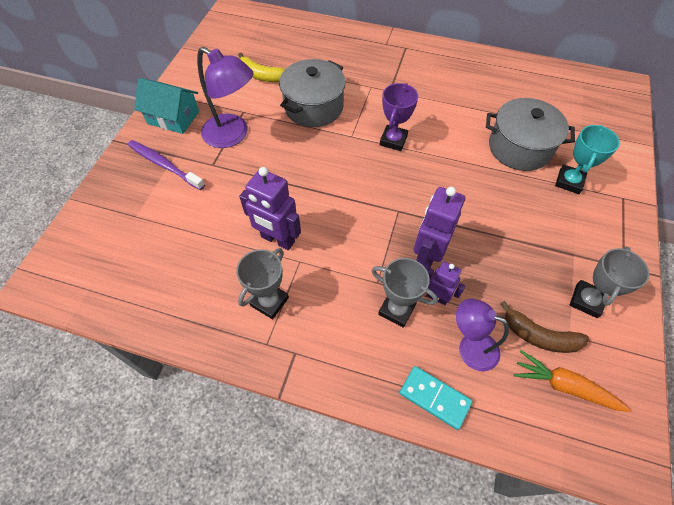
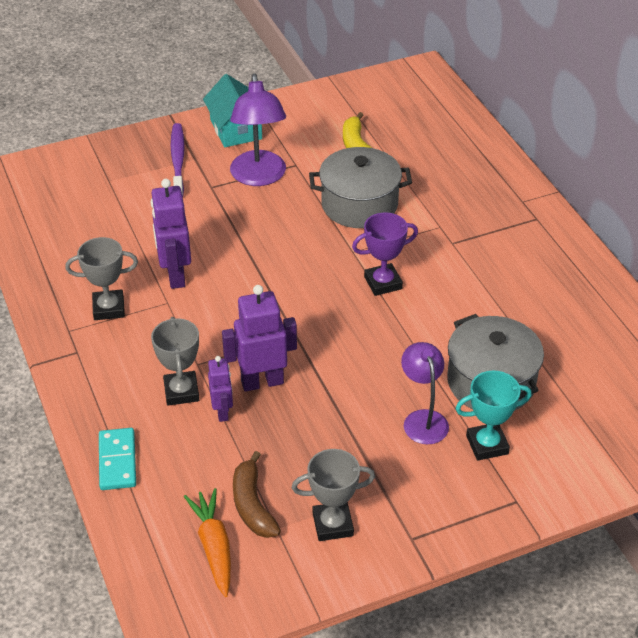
camera: 50 degrees right, 15 degrees down
purple lamp [456,299,509,371] -> purple lamp moved to [401,342,449,444]

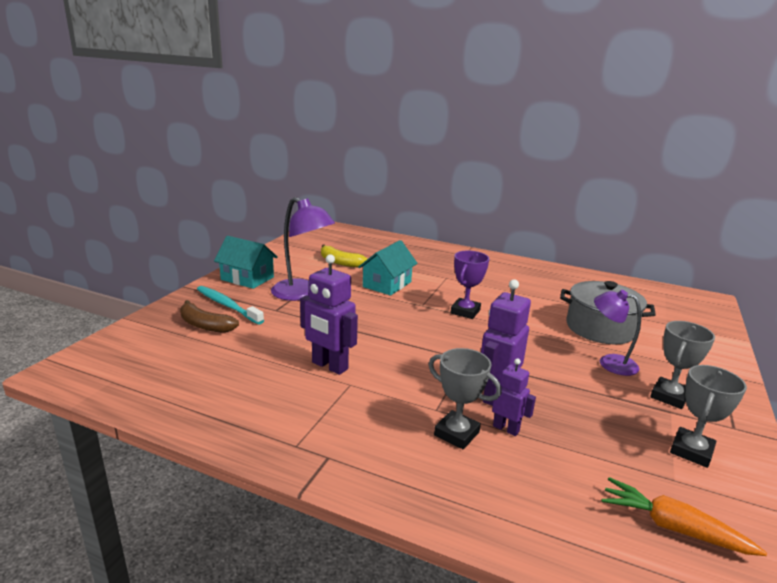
camera: 45 degrees left, 20 degrees down
grey trophy [65,237,138,320] -> grey trophy moved to [650,321,715,409]
turquoise domino [99,428,136,490] -> none
purple toothbrush [171,123,185,197] -> turquoise toothbrush [197,286,264,324]
brown banana [233,451,281,538] -> brown banana moved to [180,300,239,333]
grey pot [309,147,412,228] -> turquoise house [358,240,418,296]
turquoise trophy [455,370,532,461] -> none

